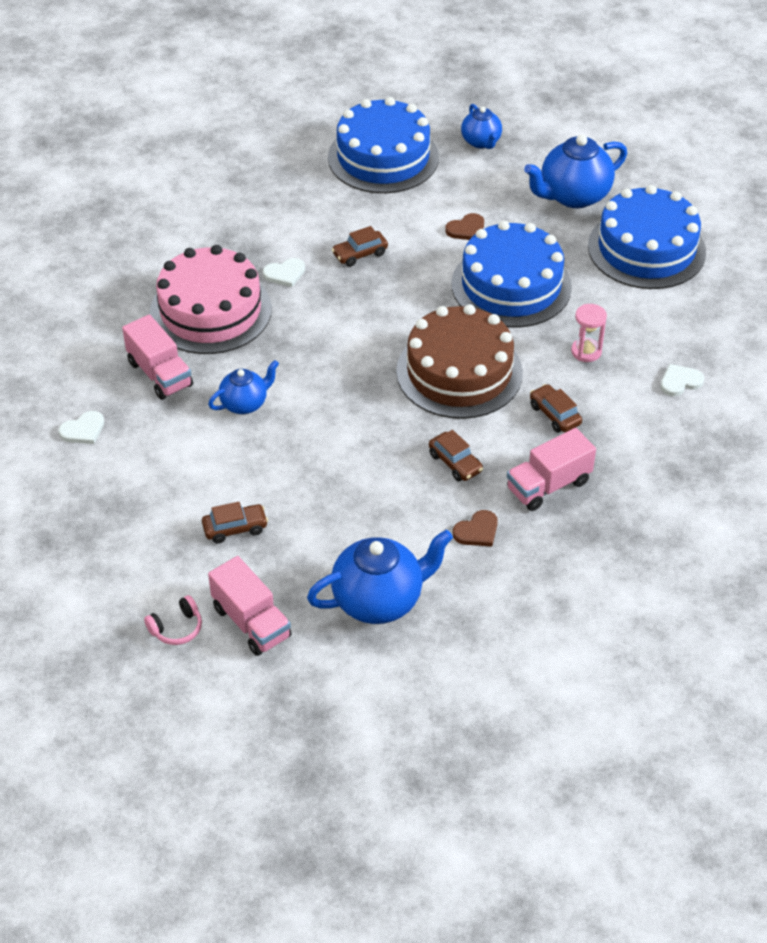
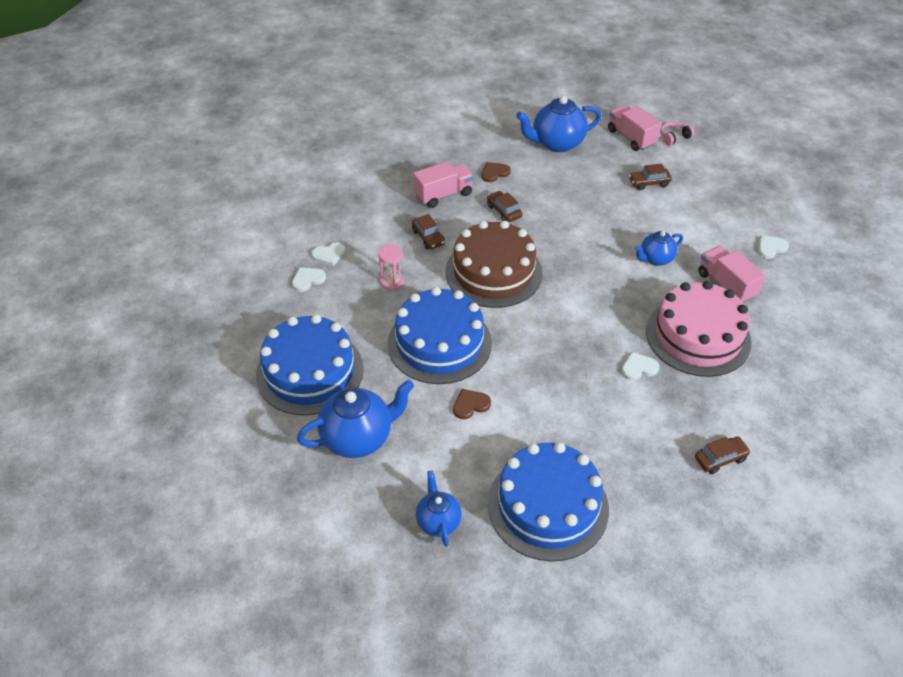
camera: 175 degrees left, 0 degrees up
brown car [331,226,388,267] -> brown car moved to [695,437,751,474]
none -> white heart [292,267,326,292]

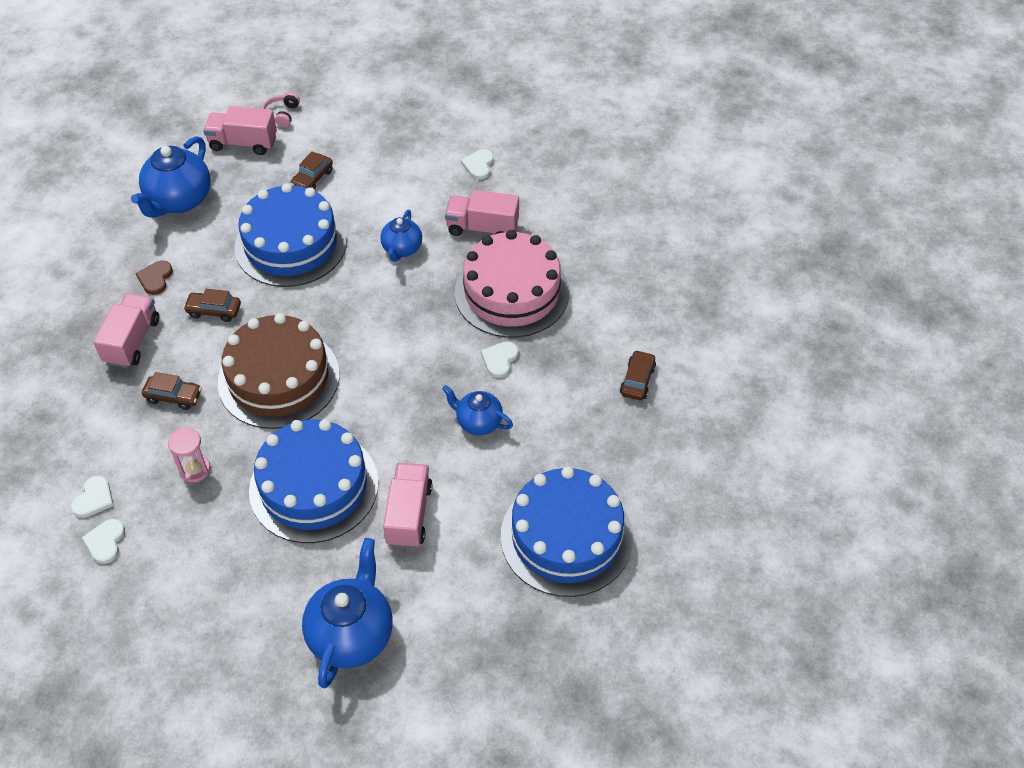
camera: 50 degrees left, 5 degrees up
blue cake [256,314,364,415] -> blue cake moved to [235,183,347,287]
blue teapot [416,470,462,546] -> blue teapot moved to [442,385,513,435]
brown heart [453,389,491,419] -> pink truck [383,463,433,548]

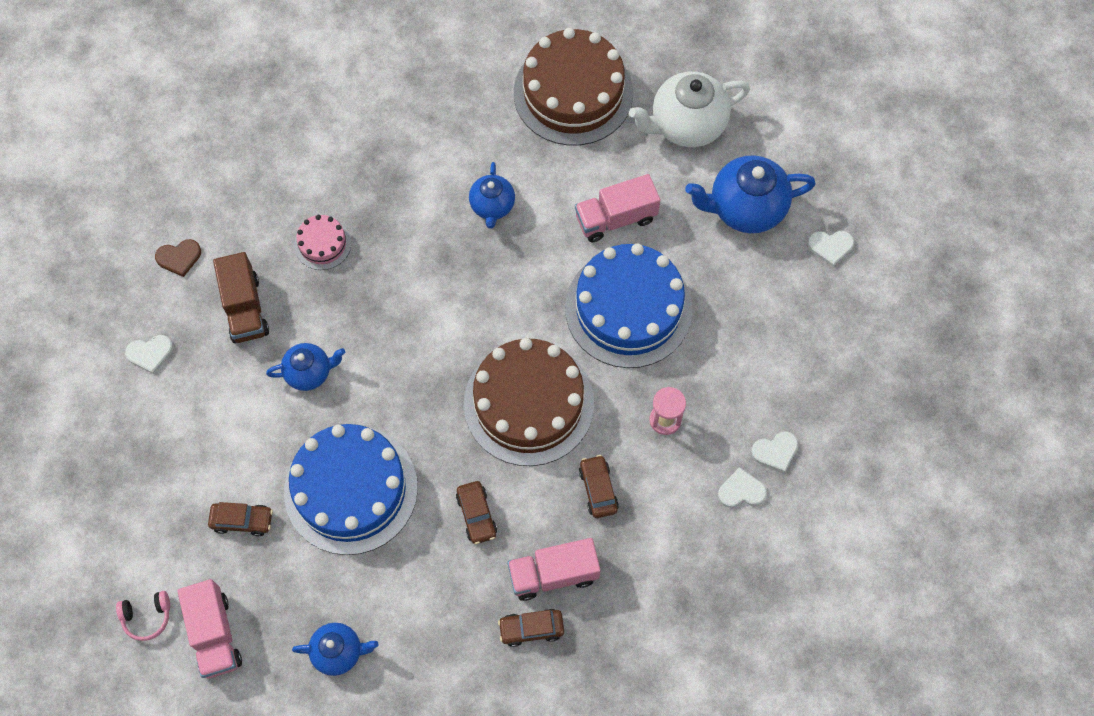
camera: 115 degrees left, 15 degrees up
blue teapot [131,136,211,218] -> blue teapot [292,623,379,676], size x0.59
brown heart [136,260,173,295] -> brown heart moved to [155,239,201,277]
pink truck [445,190,519,236] -> brown truck [213,252,269,343]
pink cake [454,230,569,338] -> pink cake [294,215,351,270], size x0.46
white heart [481,341,518,378] -> white heart moved to [808,231,854,267]
blue cake [501,467,633,597] -> brown cake [514,28,633,146]
brown car [620,350,656,400] -> brown car moved to [498,609,564,647]
none -> white teapot [629,71,750,147]

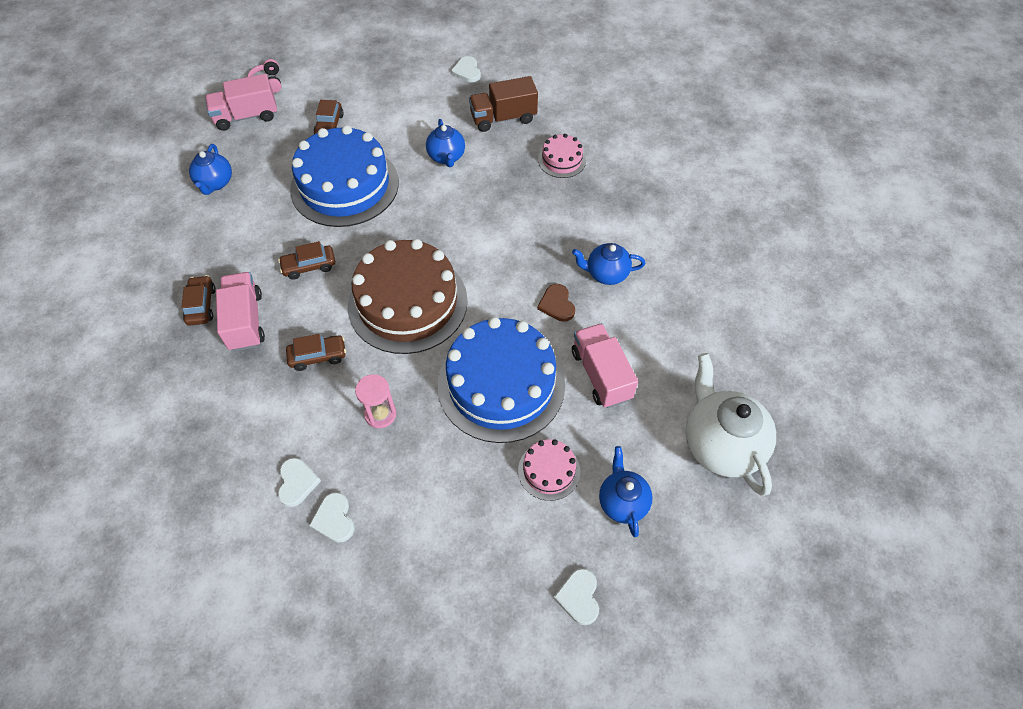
camera: 90 degrees right, 10 degrees down
brown heart [155,239,201,277] -> brown heart moved to [537,284,575,322]
brown cake [514,28,633,146] -> none
blue teapot [685,155,816,233] -> blue teapot [599,446,653,537], size x0.59
none -> pink cake [518,439,580,501]

